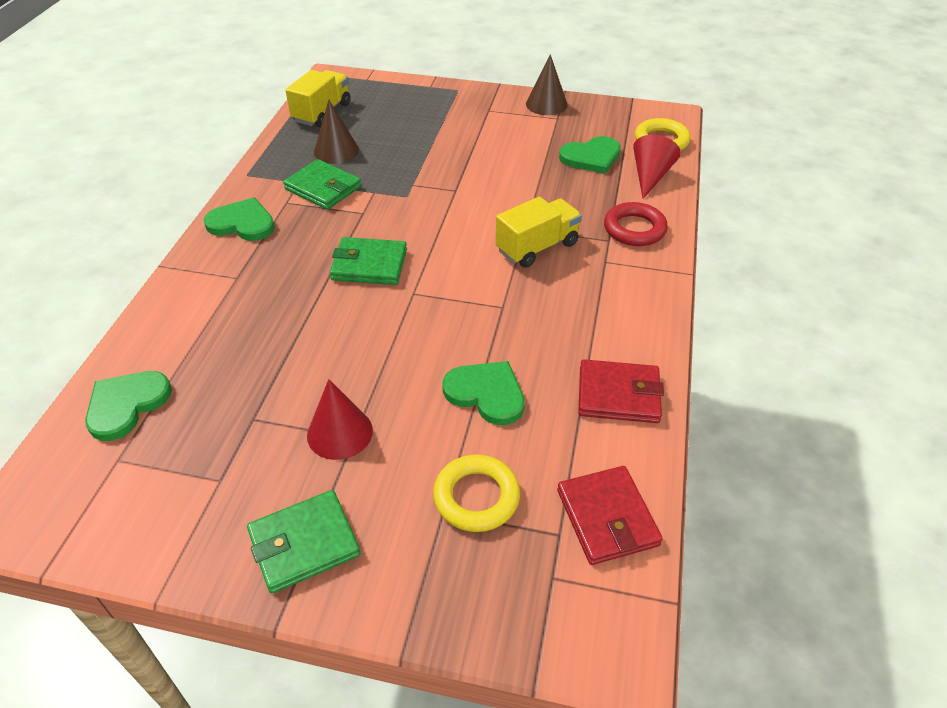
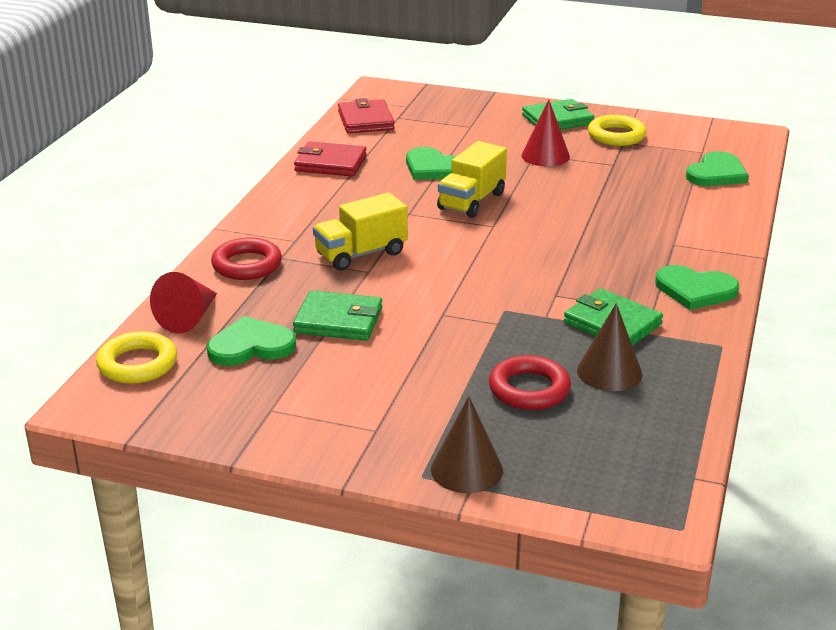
camera: 175 degrees left, 15 degrees down
yellow truck [285,70,351,127] -> yellow truck moved to [437,141,507,218]
green wallet [330,237,407,285] -> green wallet moved to [293,290,382,341]
yellow ring [433,454,520,532] -> yellow ring moved to [588,115,646,146]
brown cone [526,54,568,115] -> brown cone moved to [431,396,503,493]
none -> red ring [489,355,571,410]

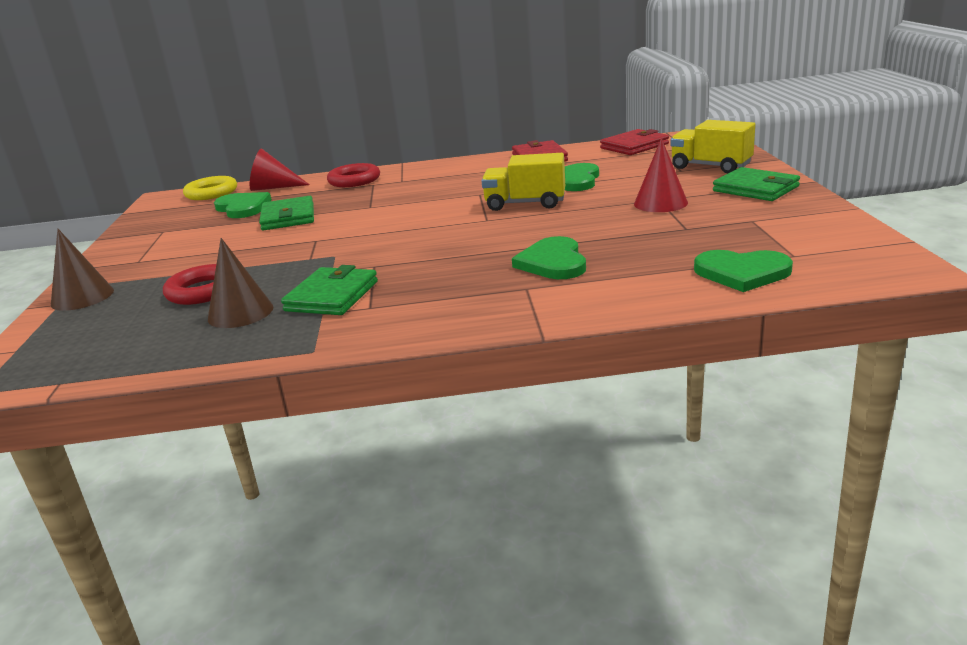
camera: 70 degrees right, 5 degrees down
yellow truck [313,192,408,271] -> yellow truck moved to [670,120,755,174]
yellow ring [588,115,646,146] -> none
green heart [655,265,739,310] -> green heart moved to [512,236,586,279]

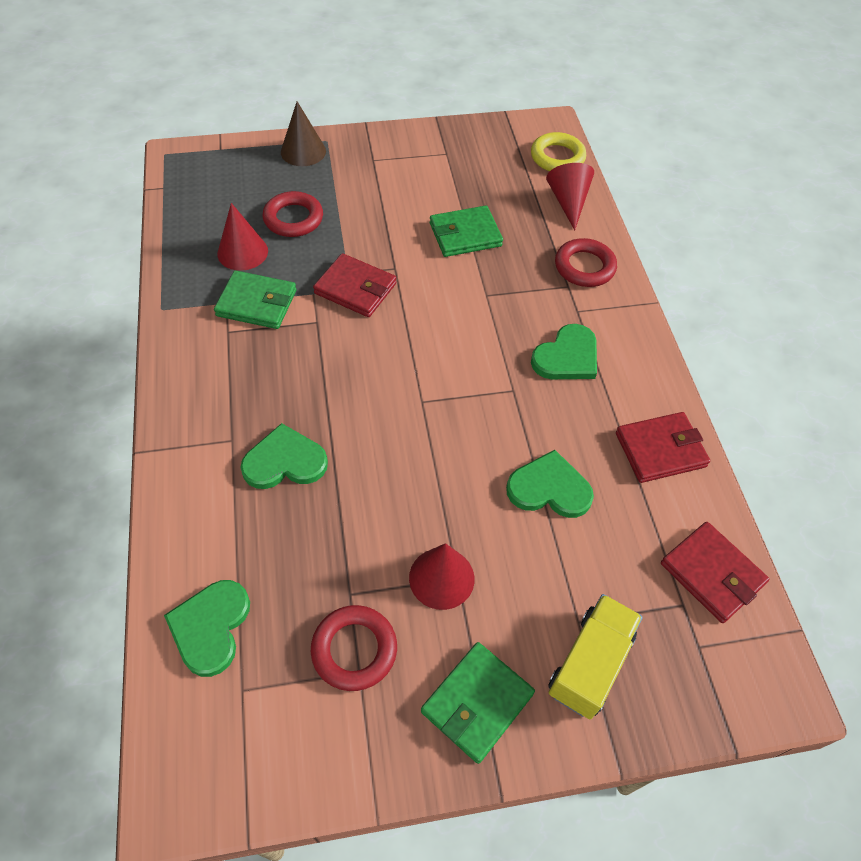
camera: 80 degrees right, 30 degrees up
brown cone [208,238,273,328] -> red cone [217,203,268,271]
green heart [214,192,272,218] -> green heart moved to [531,324,597,379]
yellow truck [481,153,565,211] -> none
none -> red ring [311,605,397,691]
none -> red wallet [313,253,396,317]

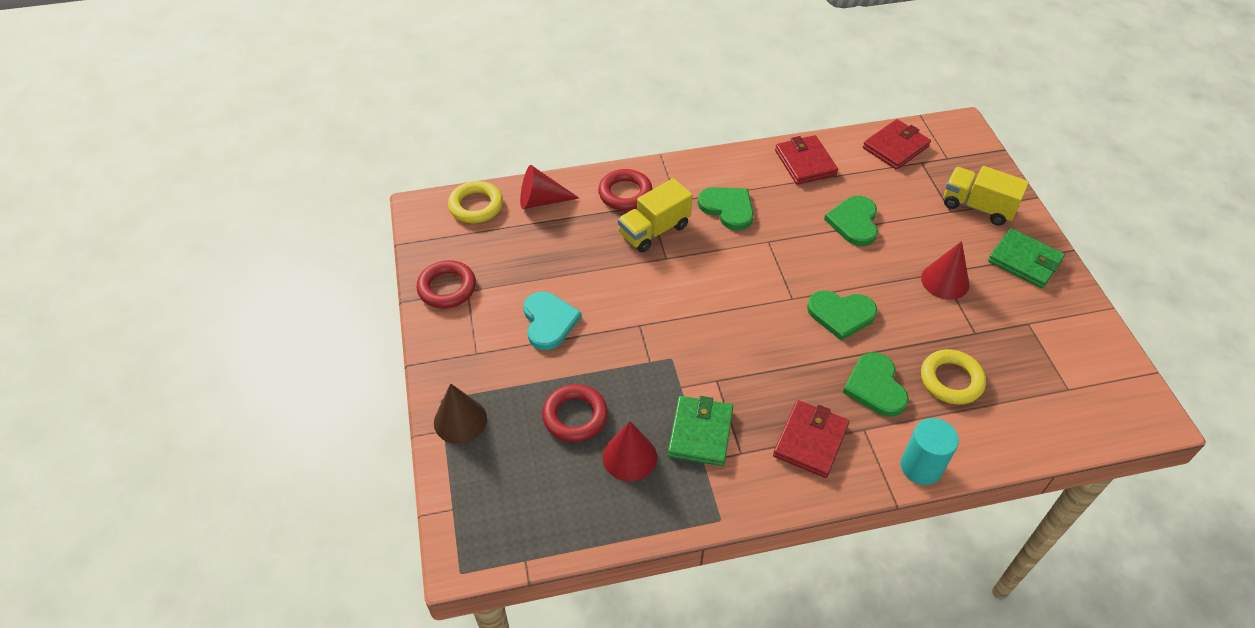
camera: 90 degrees left, 5 degrees down
green heart [164,580,250,677] -> green heart moved to [807,290,877,341]
red ring [311,605,397,691] -> red ring moved to [417,260,476,309]
red wallet [313,253,396,317] -> red wallet moved to [773,400,849,478]
green wallet [430,205,503,257] -> none
none -> turquoise heart [523,292,582,350]
none -> yellow truck [618,178,693,252]
none -> turquoise cylinder [901,418,959,485]
none -> yellow ring [921,349,986,405]

